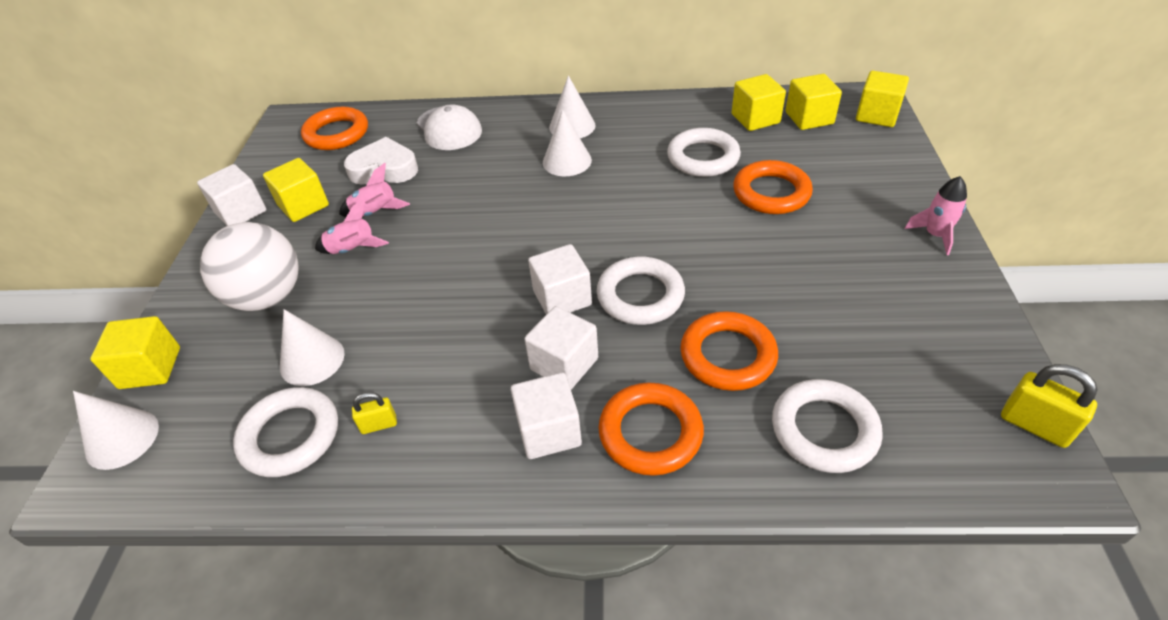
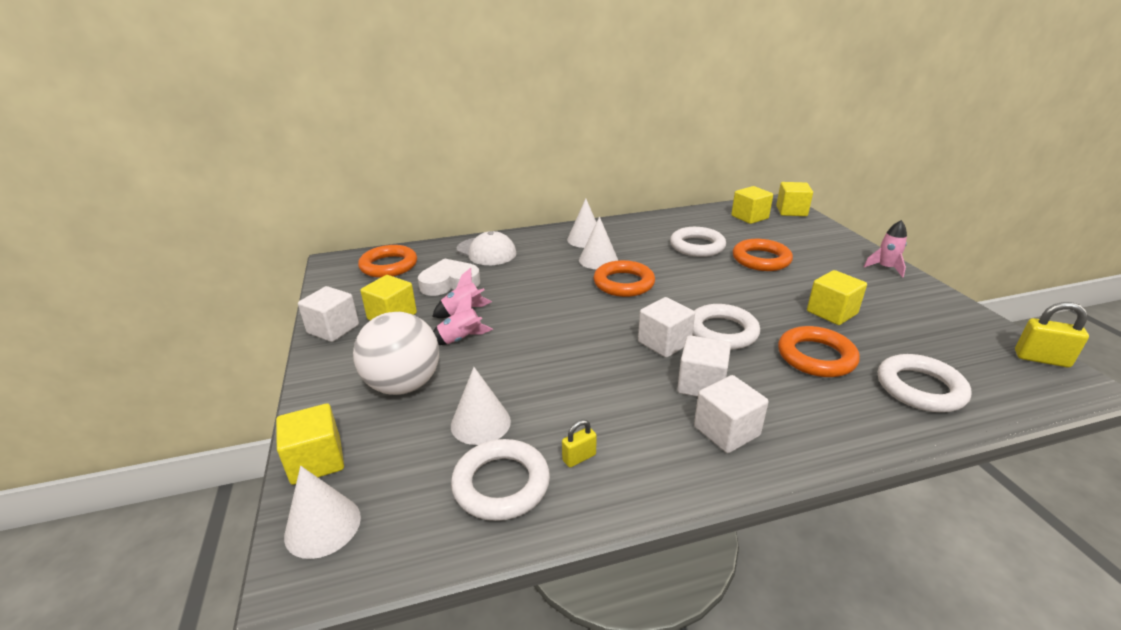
camera: 20 degrees left, 15 degrees down
orange ring [598,382,704,476] -> orange ring moved to [593,260,655,297]
yellow cube [732,74,786,131] -> yellow cube moved to [807,270,867,325]

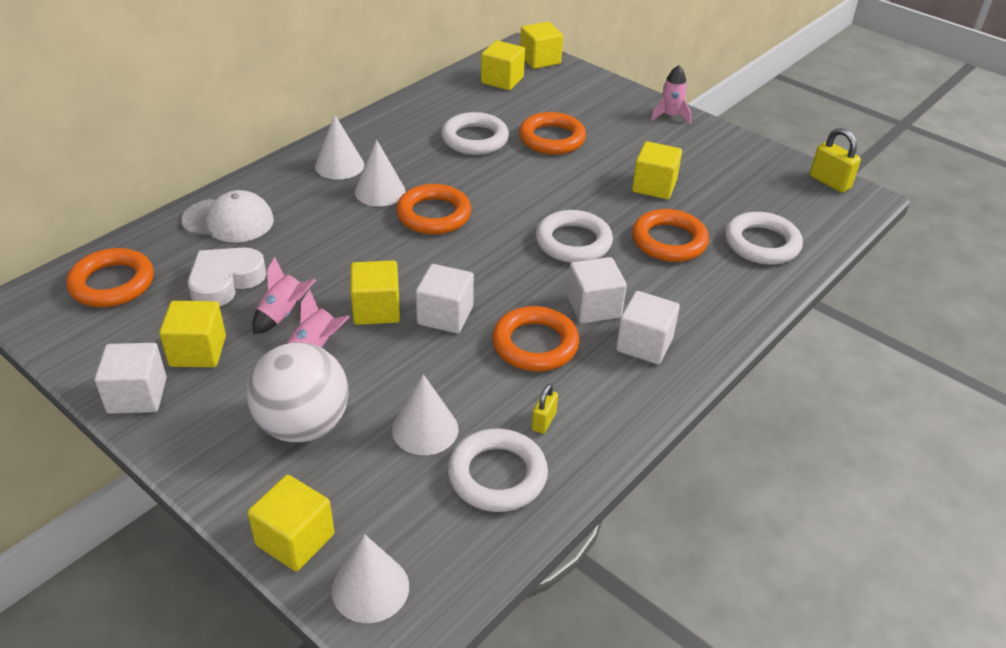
camera: 35 degrees left, 10 degrees up
white cube [638,297,695,358] -> white cube moved to [416,264,474,333]
yellow padlock [1015,302,1089,367] -> yellow padlock turned 60 degrees clockwise [810,128,861,193]
none -> yellow cube [350,260,400,325]
none -> orange ring [492,306,579,371]

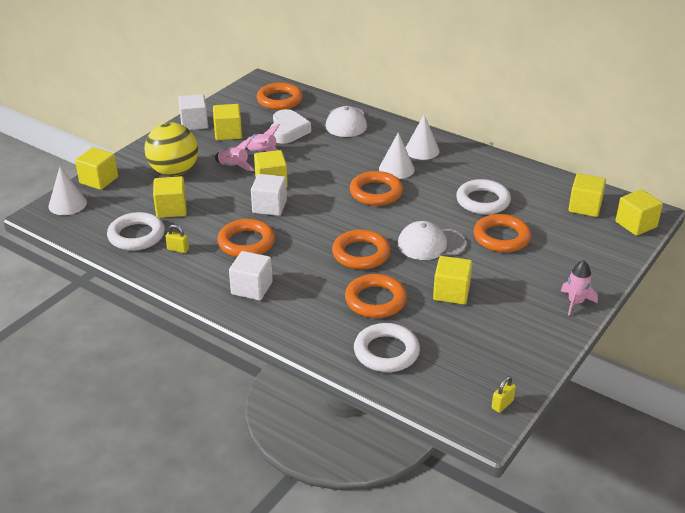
camera: 85 degrees right, 5 degrees down
white heart [188,247,267,306] -> white heart turned 60 degrees clockwise [270,109,311,144]
white ball [247,342,349,442] -> yellow ball [144,123,198,176]
white cone [392,374,458,455] -> yellow cube [153,176,186,218]
white ring [536,210,613,263] -> orange ring [332,229,390,269]
white cube [567,257,627,324] -> none
yellow padlock [810,128,861,193] -> yellow padlock [492,376,516,413], size x0.61
none -> white cap [398,221,466,260]

